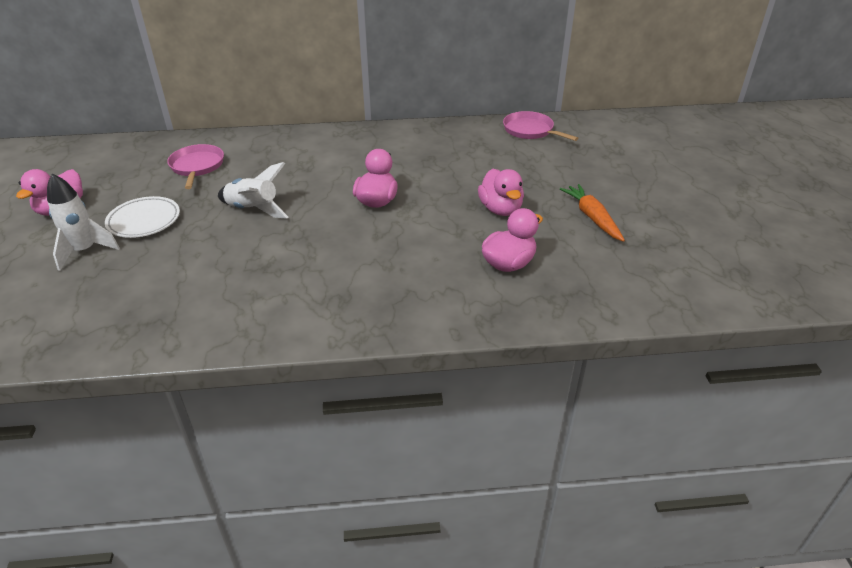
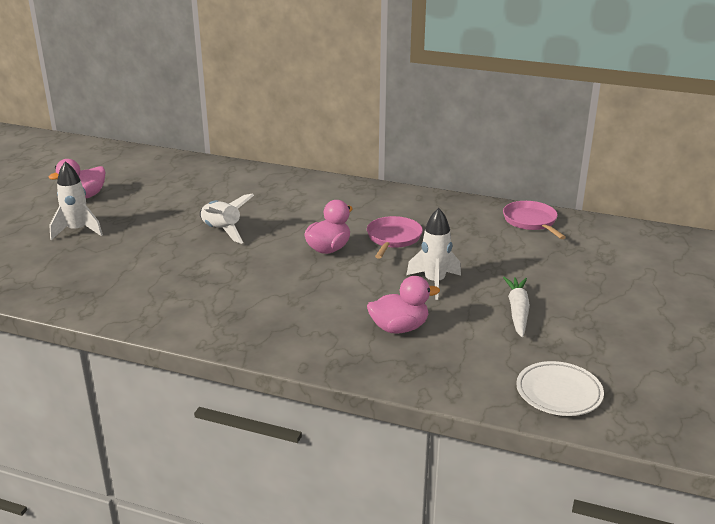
camera: 25 degrees right, 10 degrees down
white plate [105,196,180,238] -> white plate moved to [516,361,604,416]
pink pan [167,144,224,189] -> pink pan moved to [367,216,423,259]
pink duck [478,169,524,216] -> white rocket [406,208,461,300]
orange carrot [560,184,625,242] -> white carrot [503,277,530,337]

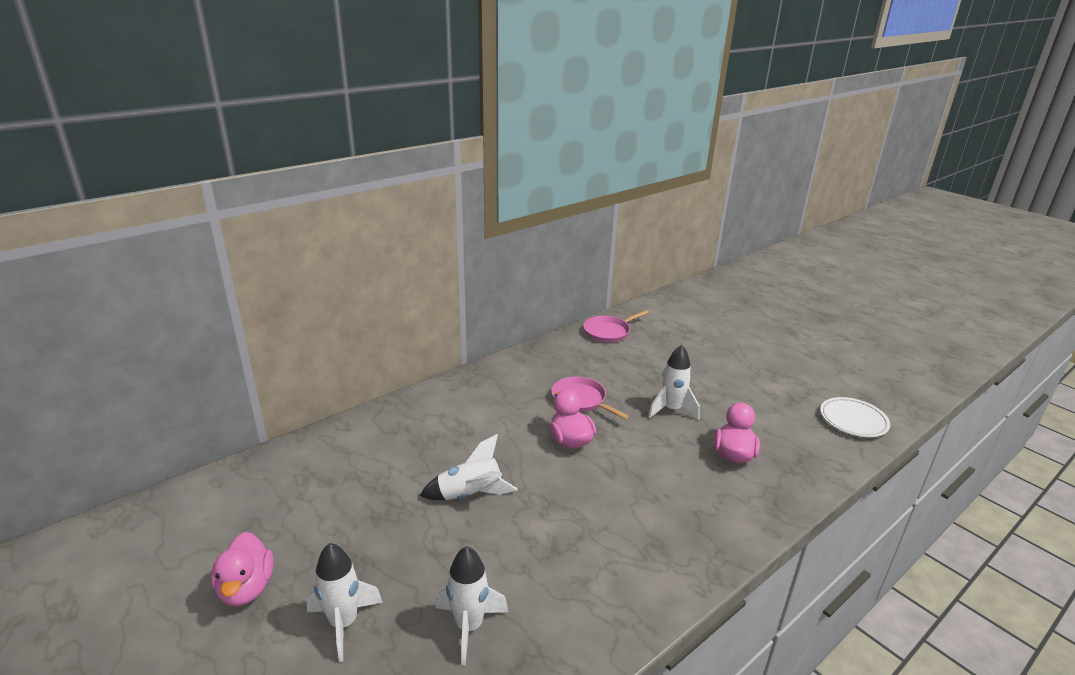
camera: 60 degrees left, 0 degrees up
pink pan [503,201,566,239] -> pink pan turned 45 degrees counterclockwise [583,310,649,342]
white carrot [503,277,530,337] -> none
none -> white rocket [436,546,508,665]

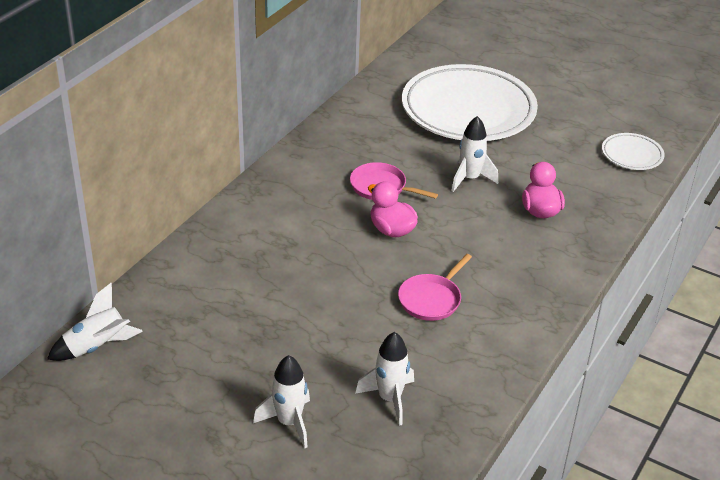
camera: 20 degrees left, 10 degrees up
pink duck [211,532,274,606] -> none
white rocket [420,434,518,500] -> white rocket moved to [47,283,143,361]
pink pan [583,310,649,342] -> pink pan moved to [398,254,472,321]
none -> white plate [402,64,538,141]

